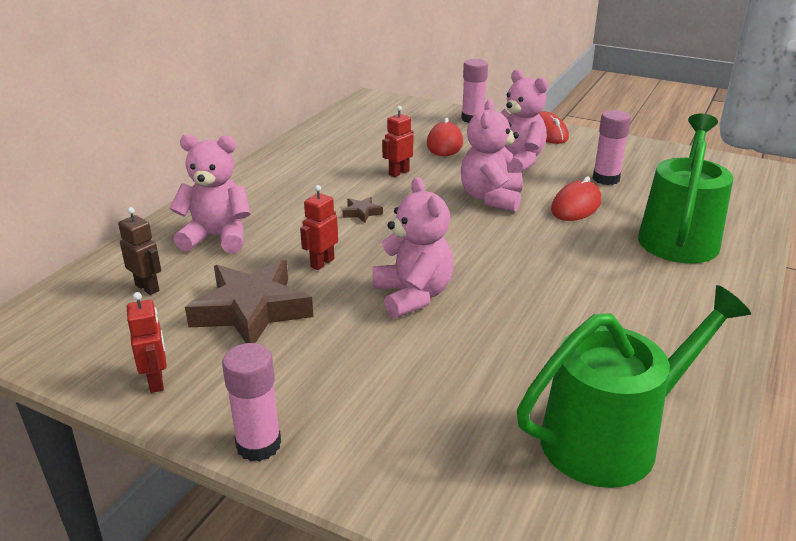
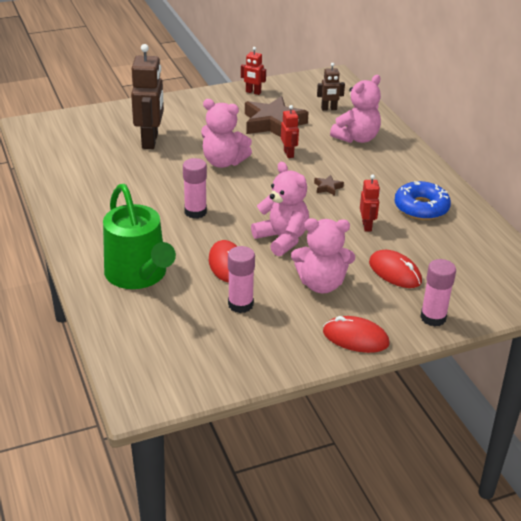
camera: 130 degrees right, 5 degrees up
pink glue stick [222,343,281,462] -> pink glue stick moved to [183,158,207,219]
green watering can [517,285,751,488] -> none
none -> brown robot [131,44,164,149]
none -> blue donut [394,181,451,220]

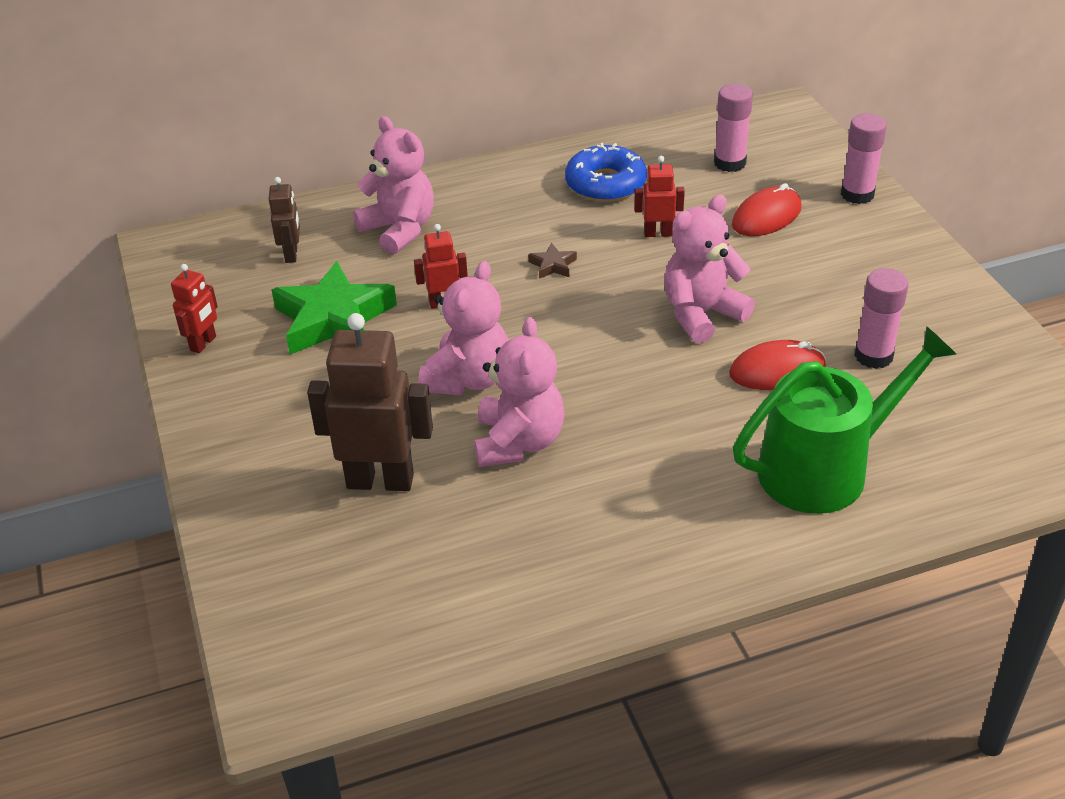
camera: 85 degrees left, 5 degrees up
pink glue stick [183,158,207,219] -> pink glue stick moved to [714,84,753,172]
brown star [245,96,309,137] -> green star [271,261,397,355]
pink teddy bear [291,218,355,293] -> pink teddy bear moved to [474,317,565,467]
red mouse [323,316,389,353] -> none

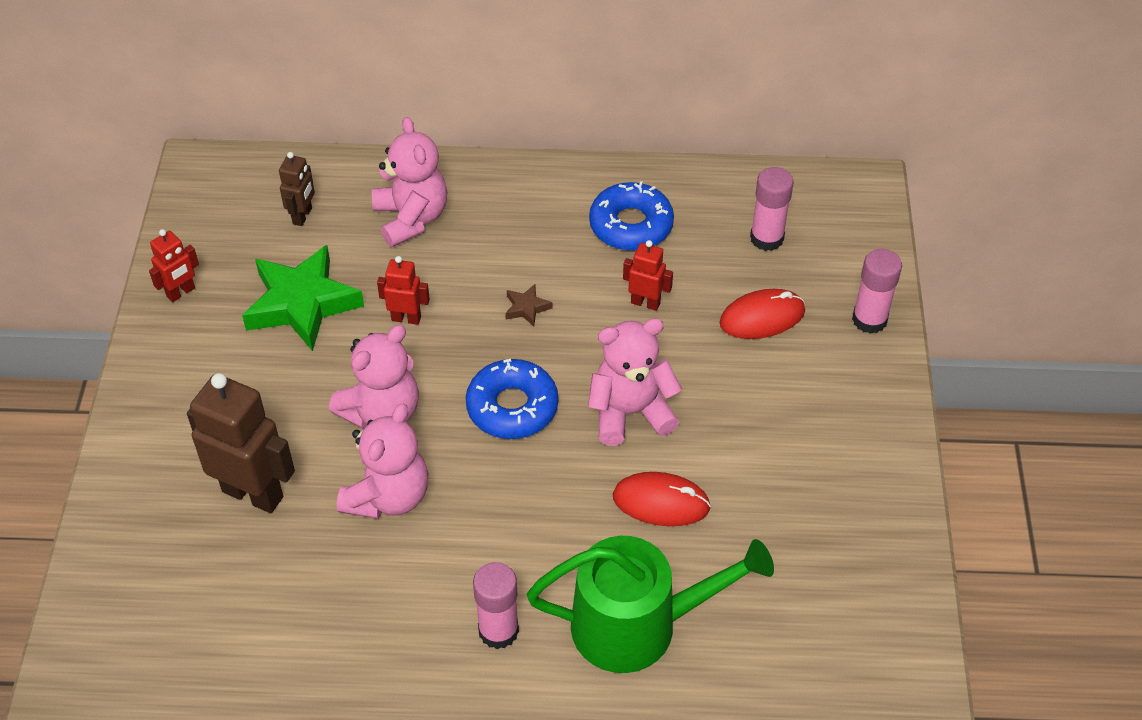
camera: 20 degrees right, 10 degrees up
pink glue stick [854,268,909,369] -> pink glue stick moved to [473,562,519,649]
none -> blue donut [466,359,558,439]

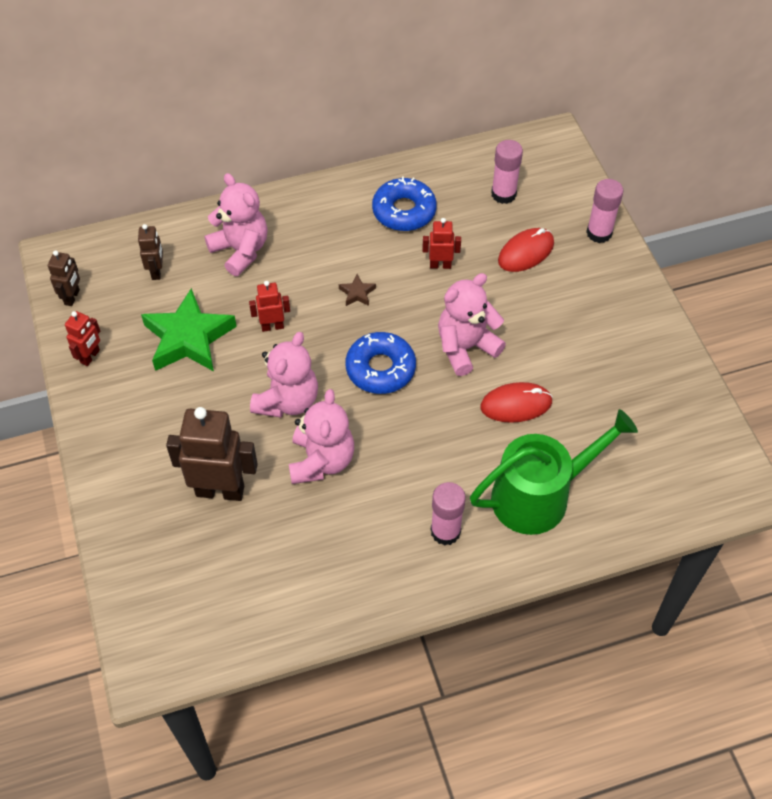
camera: 20 degrees left, 5 degrees up
none -> brown robot [48,251,80,306]

